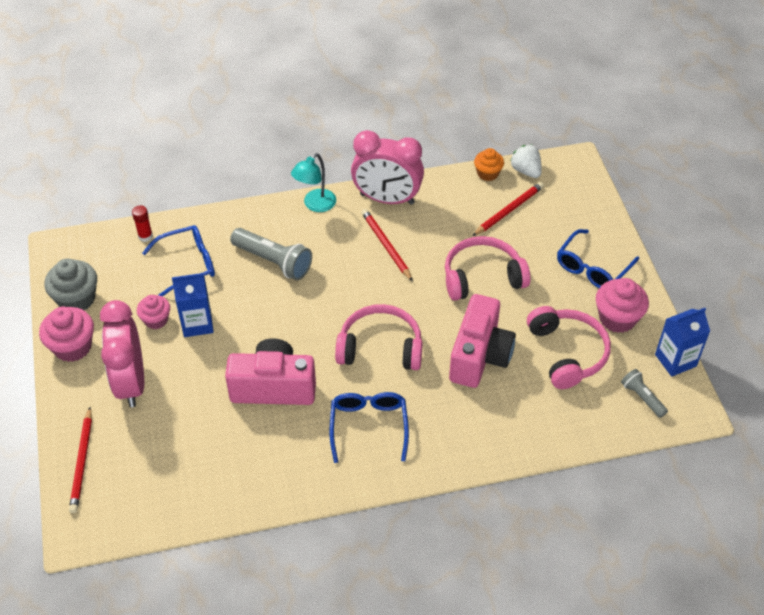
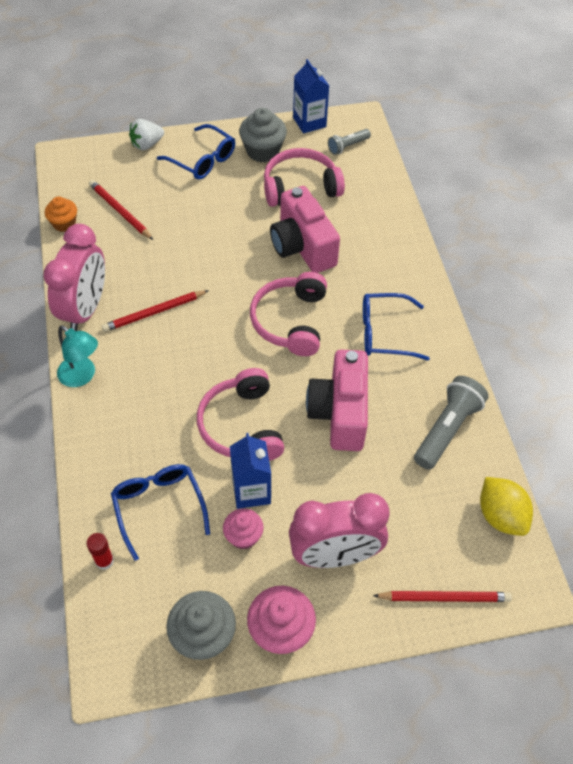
camera: 90 degrees left, 5 degrees up
grey flashlight [230,228,312,280] -> grey flashlight moved to [414,376,489,470]
pink headphones [445,236,531,301] -> pink headphones moved to [197,368,284,461]
pink camera [449,294,516,388] -> pink camera turned 135 degrees counterclockwise [270,186,340,273]
white strawberry [510,145,542,178] -> white strawberry moved to [129,119,164,150]
pink cupcake [596,278,649,333] -> grey cupcake [239,108,287,162]
none -> yellow lemon [480,477,533,536]

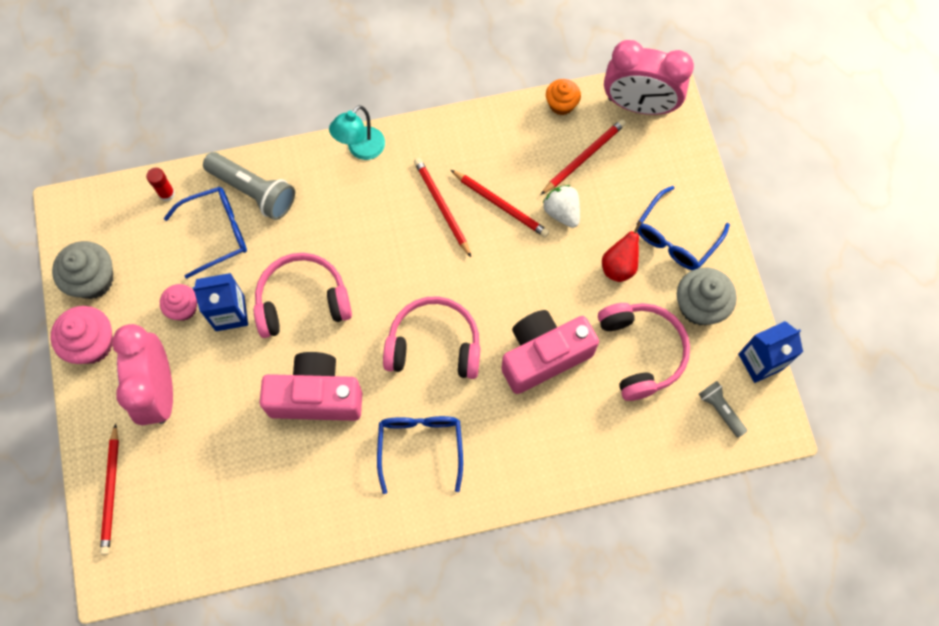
camera: 90 degrees right, 15 degrees up
pink clock [44,224,105,331] -> pink clock moved to [604,40,694,115]
white strawberry [129,119,164,150] -> white strawberry moved to [543,185,580,228]
grey flashlight [414,376,489,470] -> grey flashlight moved to [203,152,295,220]
yellow lemon [480,477,533,536] -> none
none -> red pencil [451,170,549,237]
none -> red pear [602,221,642,282]

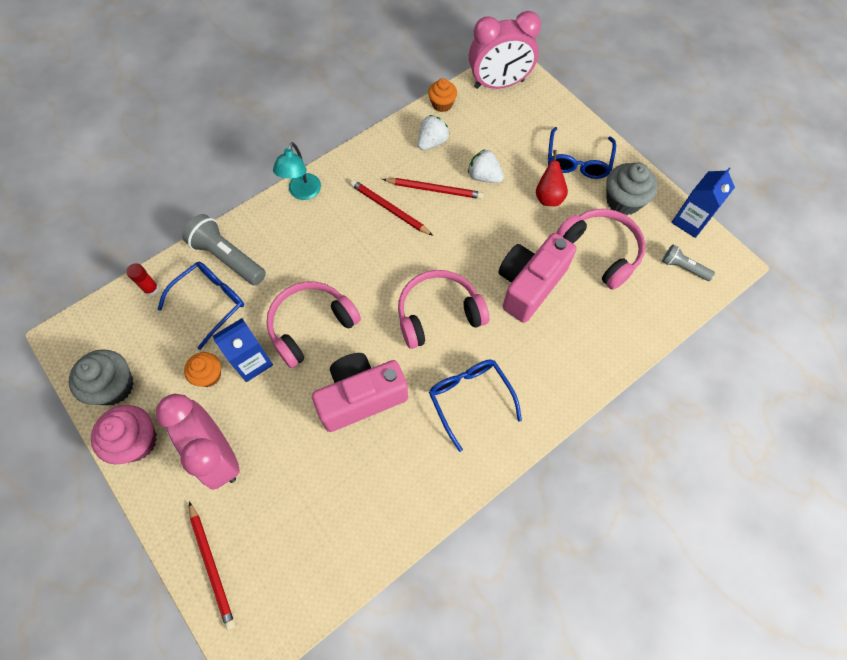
camera: 25 degrees left, 5 degrees down
pink cupcake [160,284,197,321] -> orange cupcake [184,352,221,387]
grey flashlight [203,152,295,220] -> grey flashlight turned 150 degrees counterclockwise [182,214,266,286]
red pencil [541,119,626,195] -> none
none -> white strawberry [418,115,450,150]

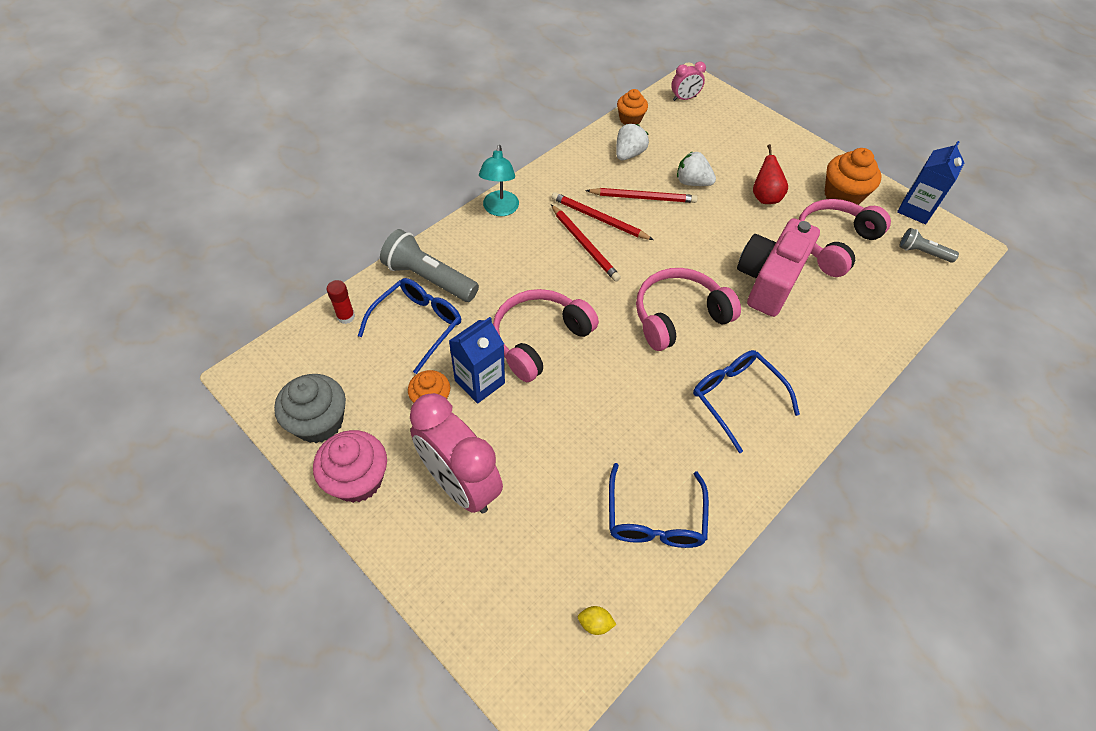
camera: 10 degrees left, 10 degrees down
red pencil [189,502,235,630] -> red pencil moved to [551,204,621,281]
pink camera [312,353,408,432] -> none
pink clock [469,11,541,89] -> pink clock [671,61,706,101], size x0.47
blue glasses [548,127,616,179] -> blue glasses moved to [609,463,709,548]
pink headphones [556,209,645,290] -> pink headphones turned 90 degrees counterclockwise [799,199,891,277]
grey cupcake [606,163,658,215] -> orange cupcake [825,148,882,205]
none -> yellow lemon [577,606,617,635]

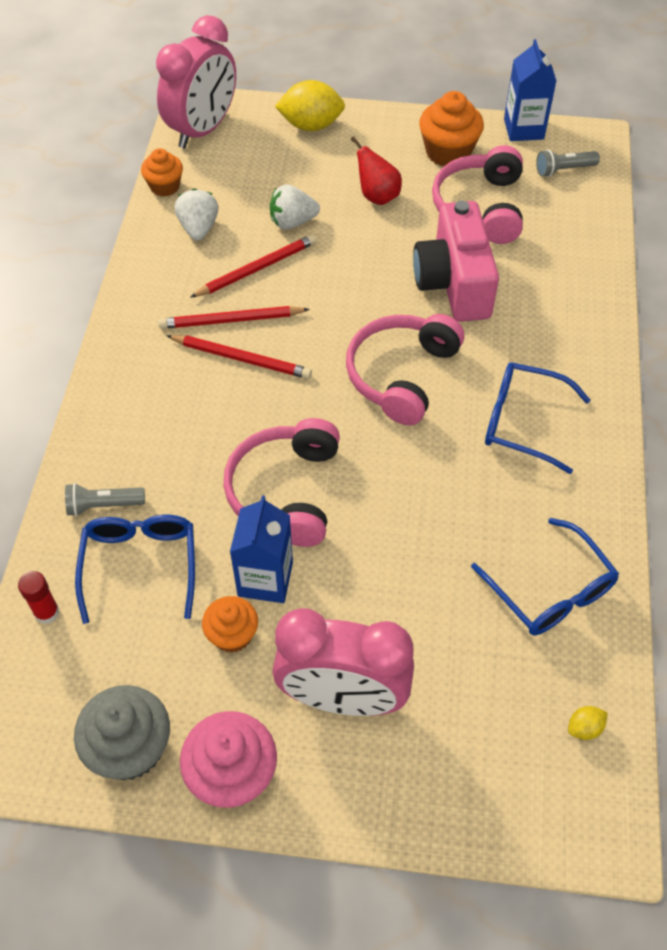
camera: 35 degrees left, 0 degrees up
grey flashlight [380,229,479,302] -> grey flashlight [65,483,145,516], size x0.57
turquoise lamp [479,145,519,216] -> none
pink clock [671,61,706,101] -> pink clock [156,15,236,149], size x2.14
none -> yellow lemon [275,80,345,131]

